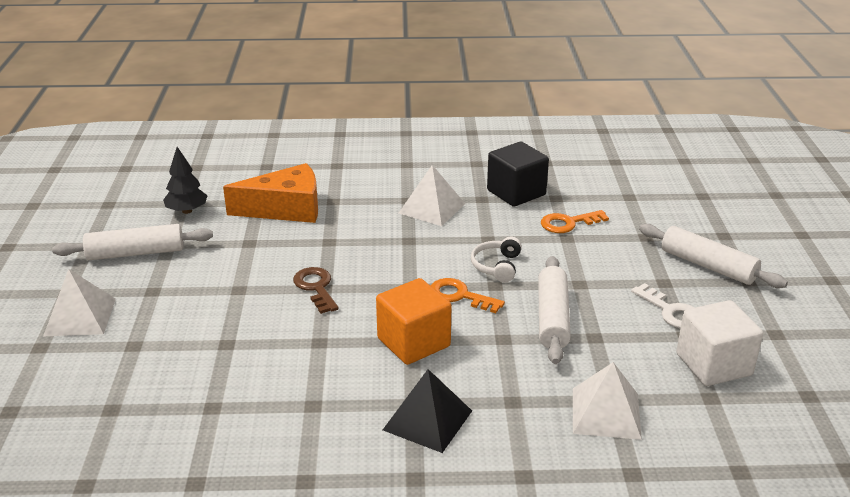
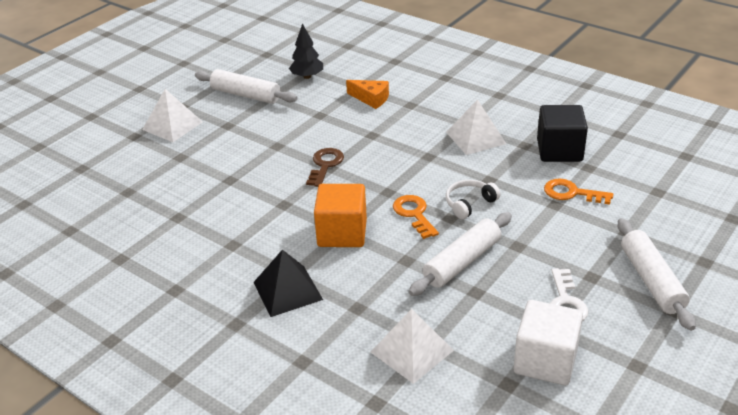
camera: 40 degrees right, 5 degrees up
orange cheese [223,163,318,223] -> orange cheese [346,80,389,109], size x0.56

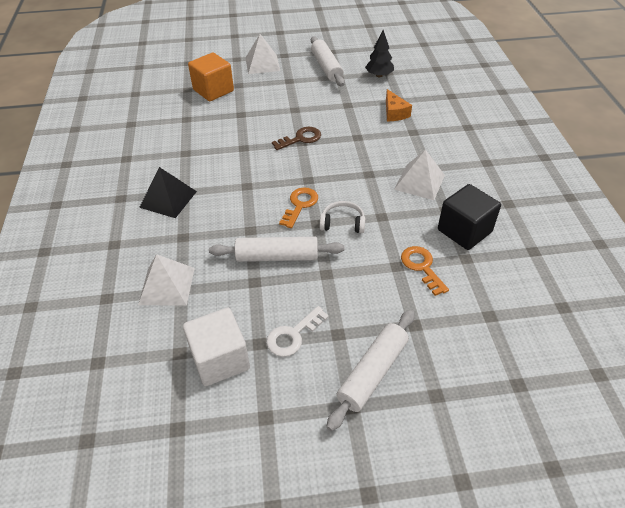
camera: 45 degrees right, 10 degrees up
orange cube [314,184,367,247] -> orange cube moved to [188,53,234,101]

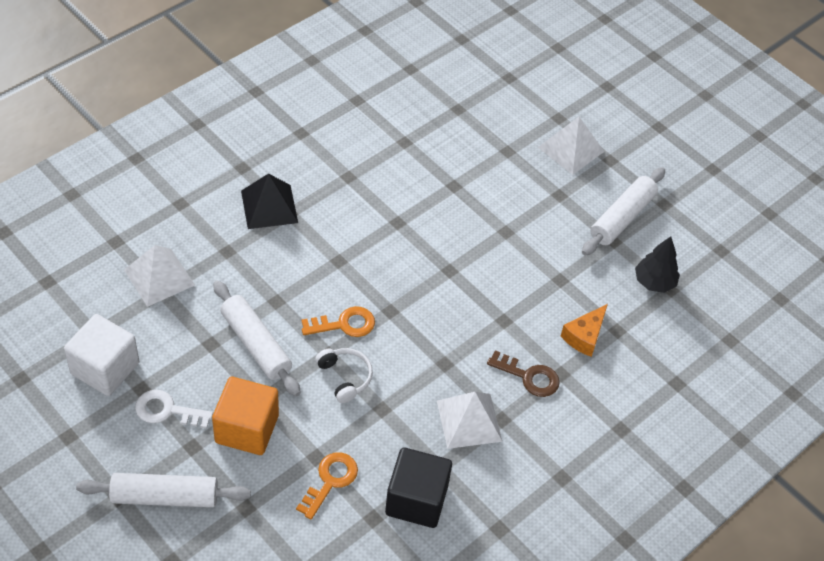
camera: 50 degrees right, 5 degrees up
orange cube [188,53,234,101] -> orange cube moved to [212,377,279,455]
brown key [272,127,321,150] -> brown key moved to [487,350,560,397]

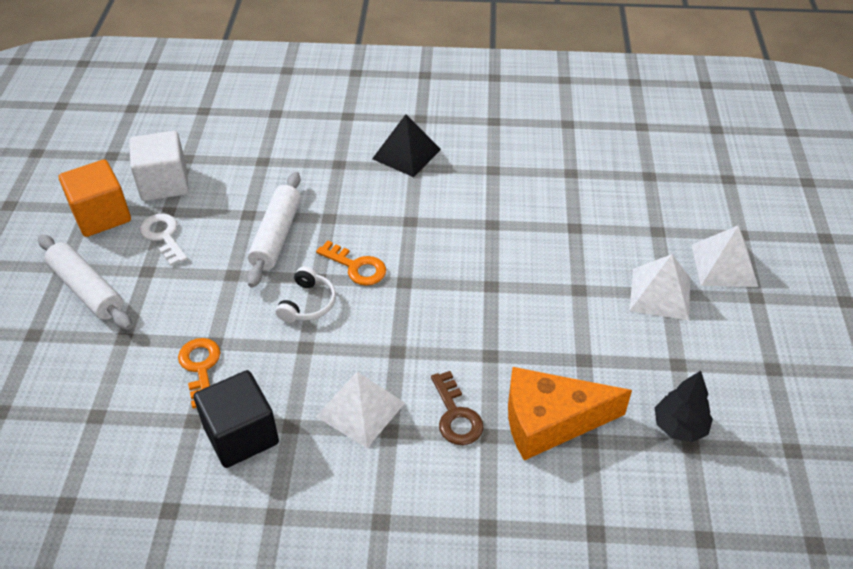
camera: 50 degrees right, 5 degrees down
white pyramid [124,245,195,307] -> white pyramid moved to [629,254,690,320]
orange cube [212,377,279,455] -> orange cube moved to [59,159,131,237]
orange key [296,452,358,520] -> orange key turned 90 degrees counterclockwise [178,338,220,409]
orange cheese [561,304,608,357] -> orange cheese [508,367,632,461], size x1.78
white rolling pin [582,167,665,256] -> none

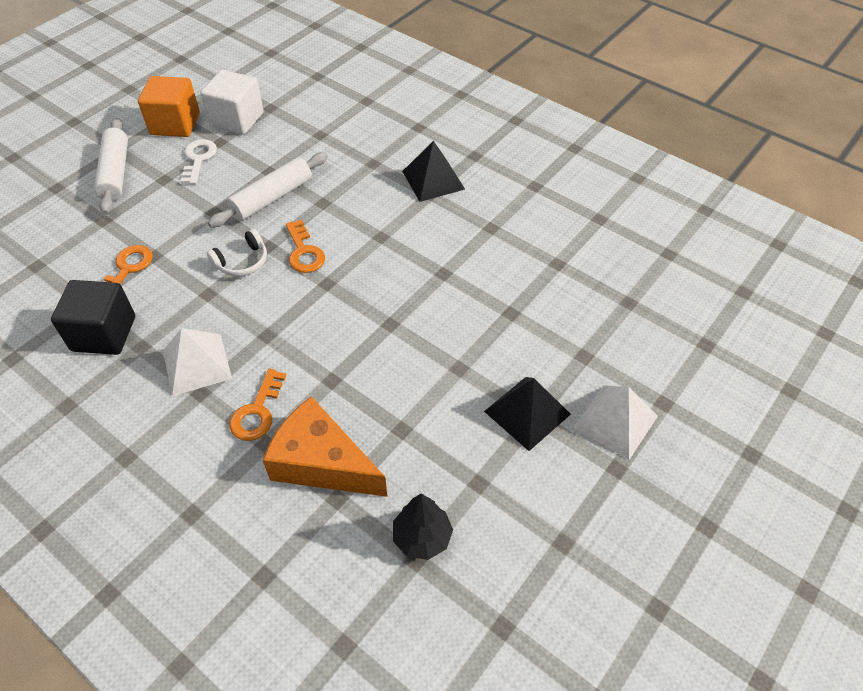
camera: 35 degrees right, 5 degrees up
brown key [431,371,484,445] -> orange key [229,369,286,441]
white pyramid [629,254,690,320] -> black pyramid [484,377,571,451]

